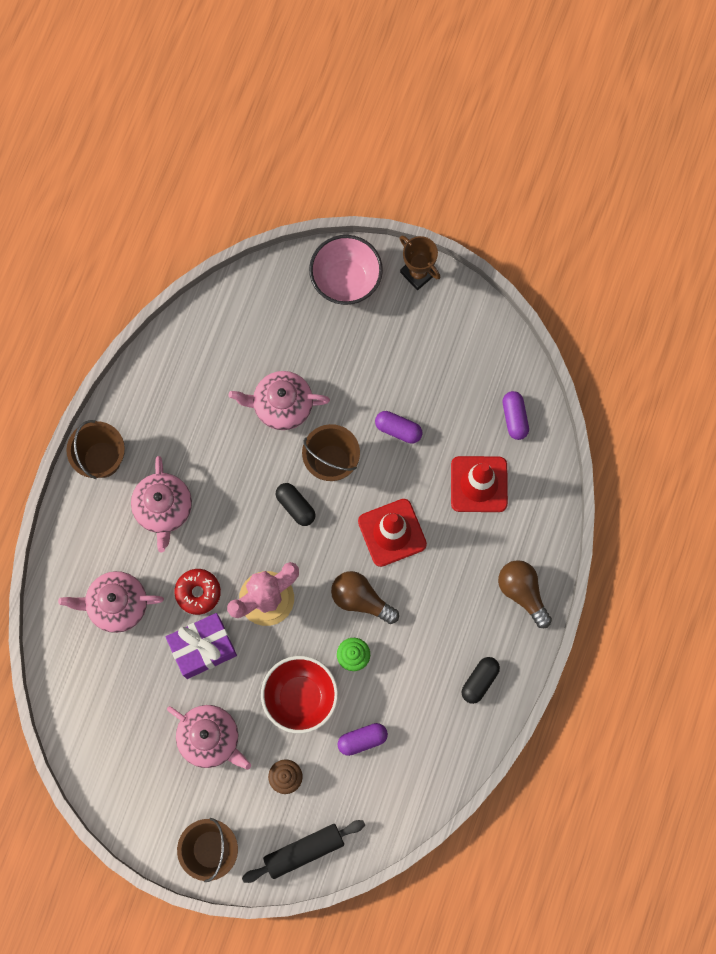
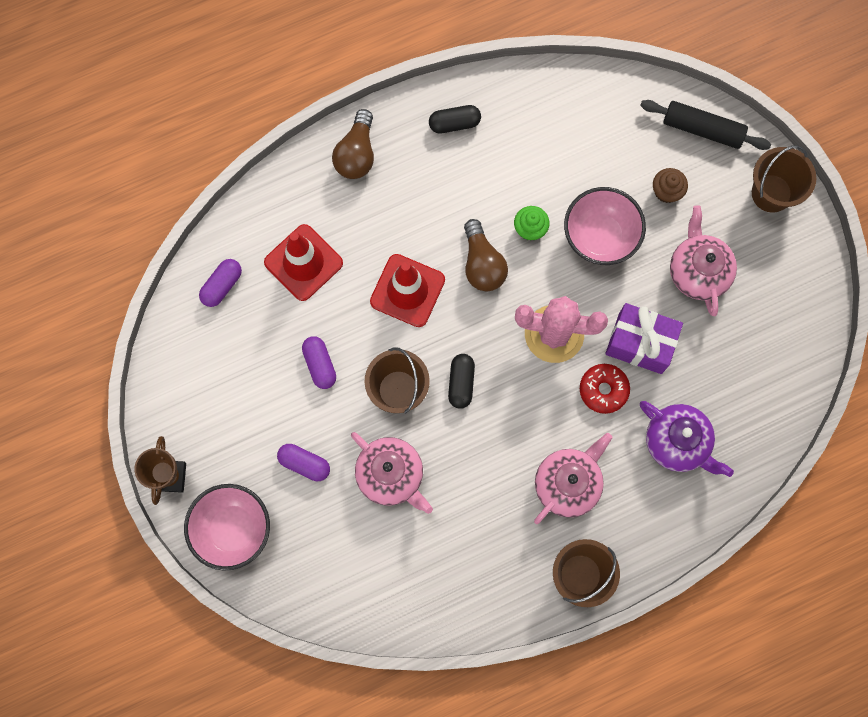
camera: 135 degrees left, 0 degrees up
pink teapot [58,571,164,633] -> purple teapot [640,401,734,477]
red bowl [261,656,338,733] -> pink bowl [564,187,646,265]
purple capsule [337,723,388,756] -> purple capsule moved to [277,444,330,481]

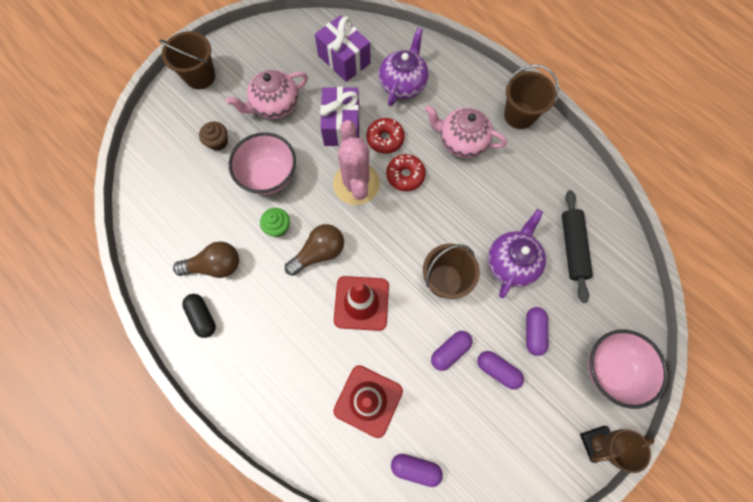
camera: 110 degrees left, 5 degrees down
brown light bulb [332,109,374,179] -> brown light bulb moved to [173,241,239,278]
pink teapot [351,432,433,514] -> purple teapot [488,209,546,298]
black capsule [448,354,475,409] -> none
black rolling pin [640,100,771,150] -> black rolling pin moved to [562,190,593,303]
none -> purple gift [315,15,371,82]
none -> red donut [386,154,426,191]
none -> purple capsule [477,351,524,390]

